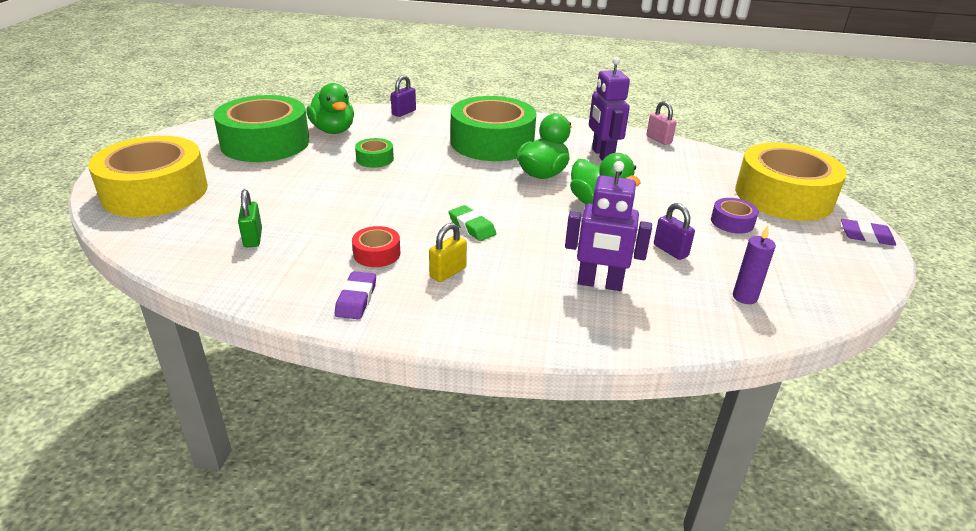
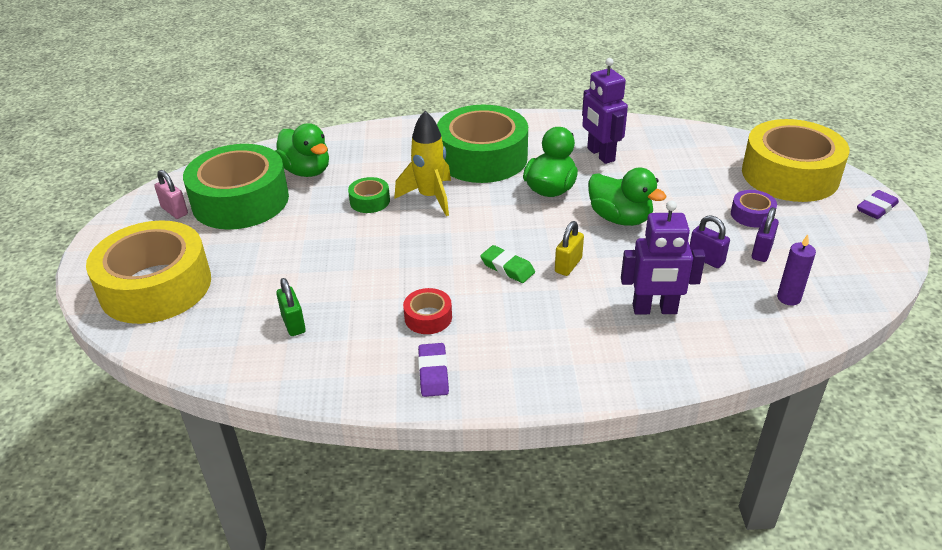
camera: 10 degrees left, 5 degrees up
purple padlock [391,75,416,117] -> purple padlock moved to [752,207,779,262]
yellow padlock [429,223,467,282] -> yellow padlock moved to [555,221,584,276]
pink padlock [647,101,677,145] -> pink padlock moved to [154,170,188,219]
purple eraser [841,219,896,246] -> purple eraser turned 45 degrees counterclockwise [857,190,899,219]
none -> yellow rocket [394,111,451,216]

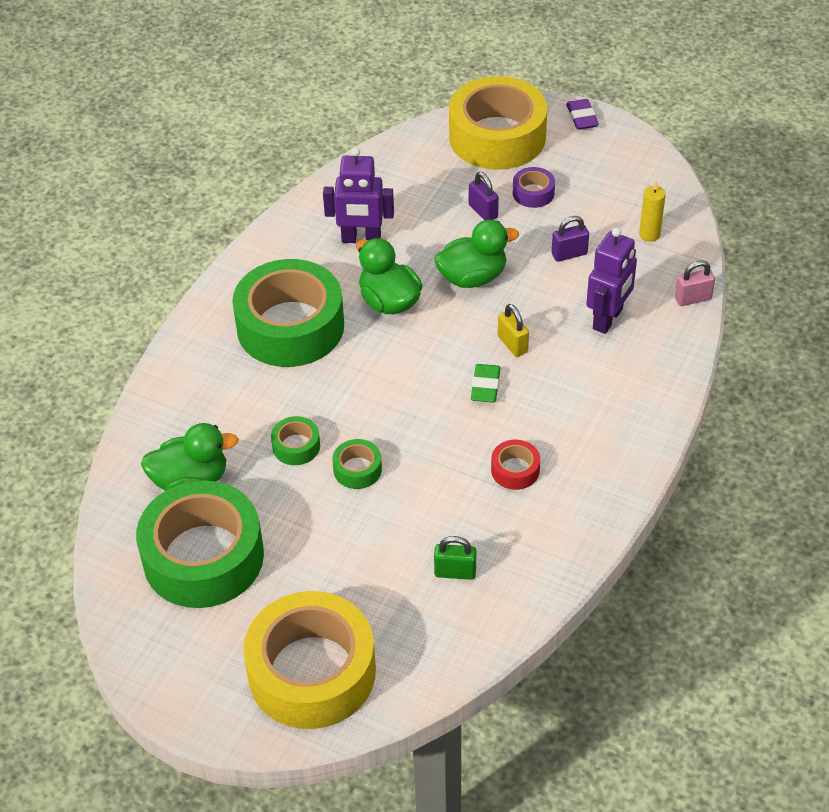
camera: 60 degrees left, 10 degrees up
pink padlock [154,170,188,219] -> pink padlock moved to [675,260,715,306]
yellow rocket [394,111,451,216] -> none
purple eraser [418,343,449,397] -> none
green eraser [480,245,535,283] -> green eraser turned 60 degrees counterclockwise [471,364,501,403]
purple padlock [752,207,779,262] -> purple padlock moved to [469,172,499,220]
purple candle [777,235,816,306] -> yellow candle [639,180,666,242]
none -> green tape [332,439,382,489]

